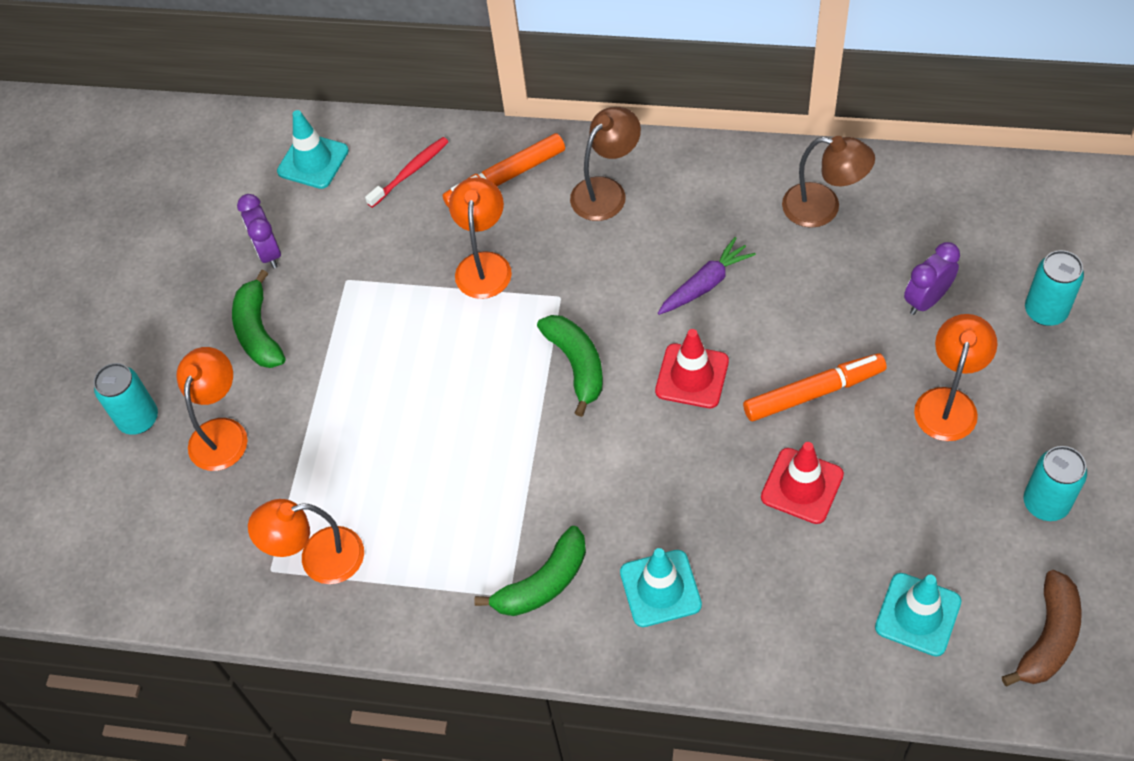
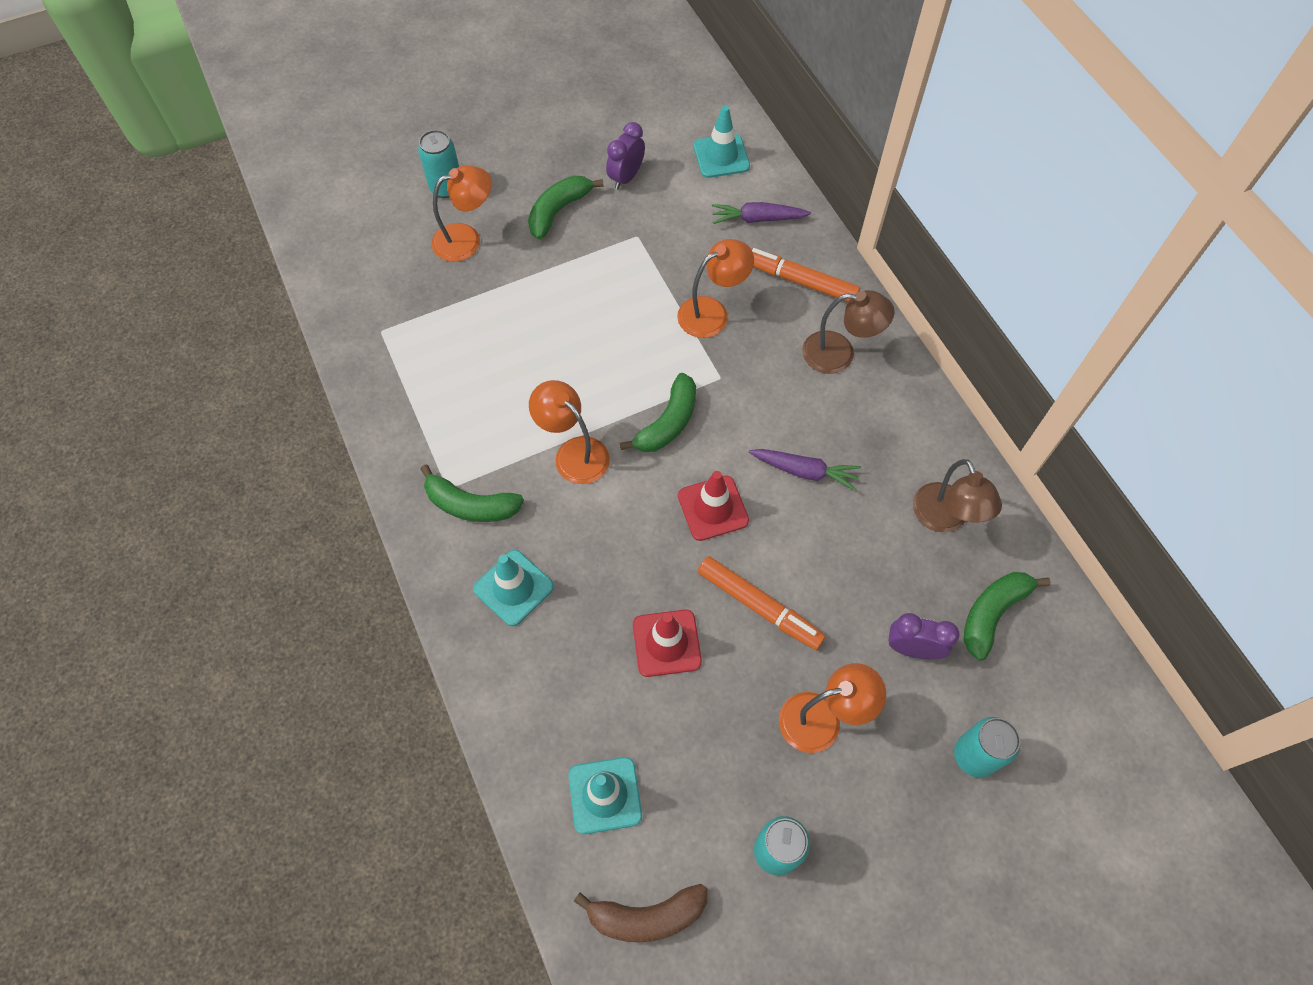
camera: 50 degrees right, 5 degrees up
orange lamp [248,499,364,584] -> orange lamp moved to [529,380,610,484]
red toothbrush [365,137,449,208] -> purple carrot [712,202,811,224]
none -> green banana [964,572,1051,661]

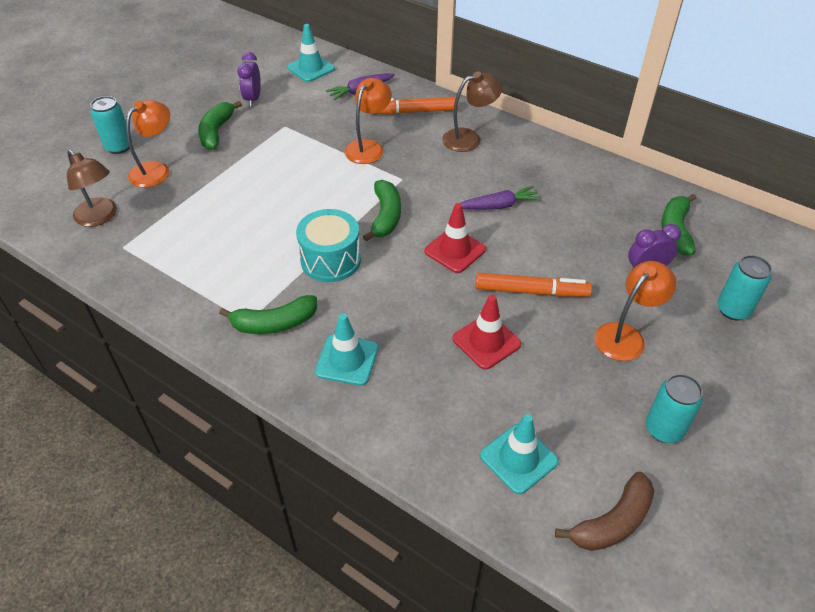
camera: 30 degrees left, 15 degrees down
orange lamp [529,380,610,484] -> turquoise drum [296,209,361,282]
brown lamp [913,459,1002,532] -> brown lamp moved to [67,150,117,227]

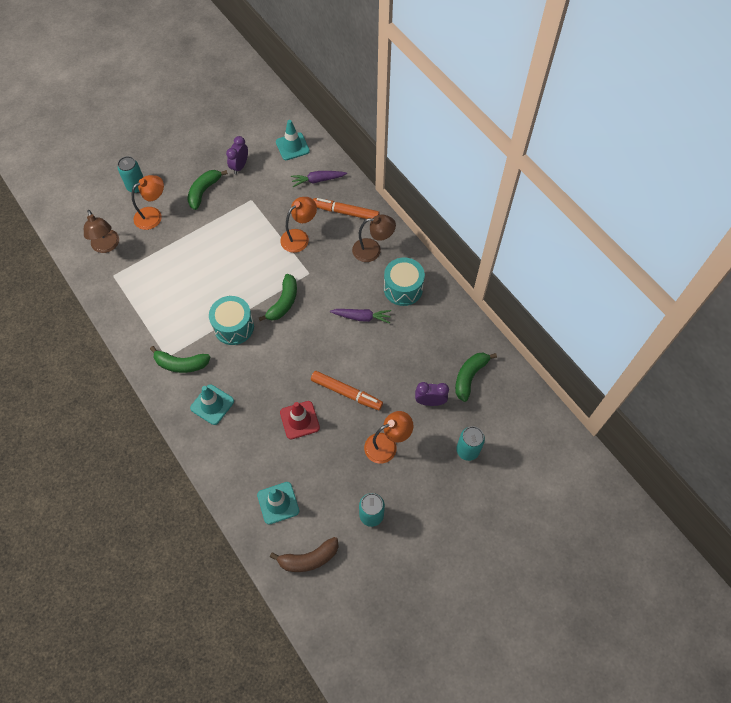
camera: 20 degrees right, 15 degrees up
red traffic cone [424,203,486,273] -> none
none -> turquoise drum [384,257,425,306]

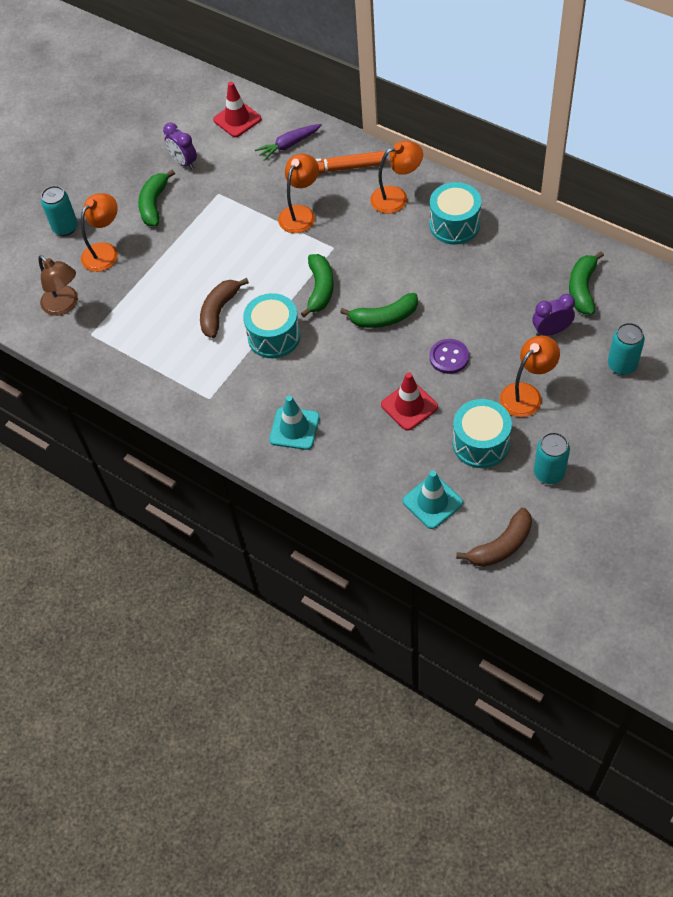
camera: 15 degrees left, 5 degrees down
green banana [150,346,210,373] -> green banana moved to [340,293,418,328]
purple clock [226,136,248,174] -> purple clock turned 45 degrees counterclockwise [163,123,197,169]
turquoise traffic cone [276,120,310,160] -> red traffic cone [213,82,261,137]
orange marker [311,371,383,410] -> purple button [429,339,469,374]
purple carrot [330,309,391,324] -> none
brown lamp [352,215,396,262] -> orange lamp [370,141,423,214]
none -> brown banana [200,278,249,338]
none -> turquoise drum [453,399,512,468]

